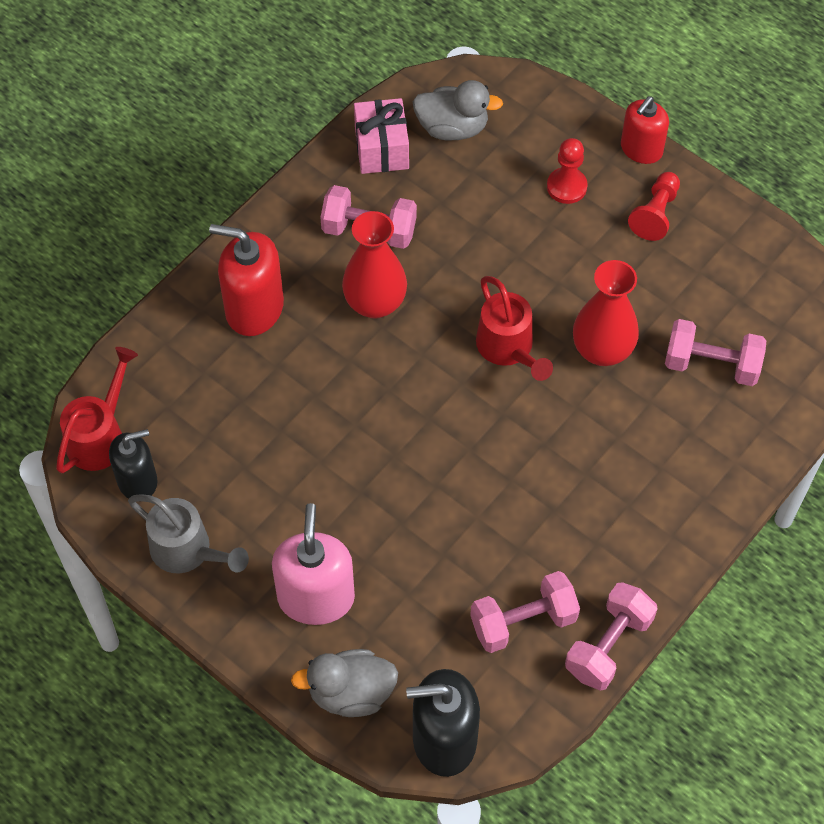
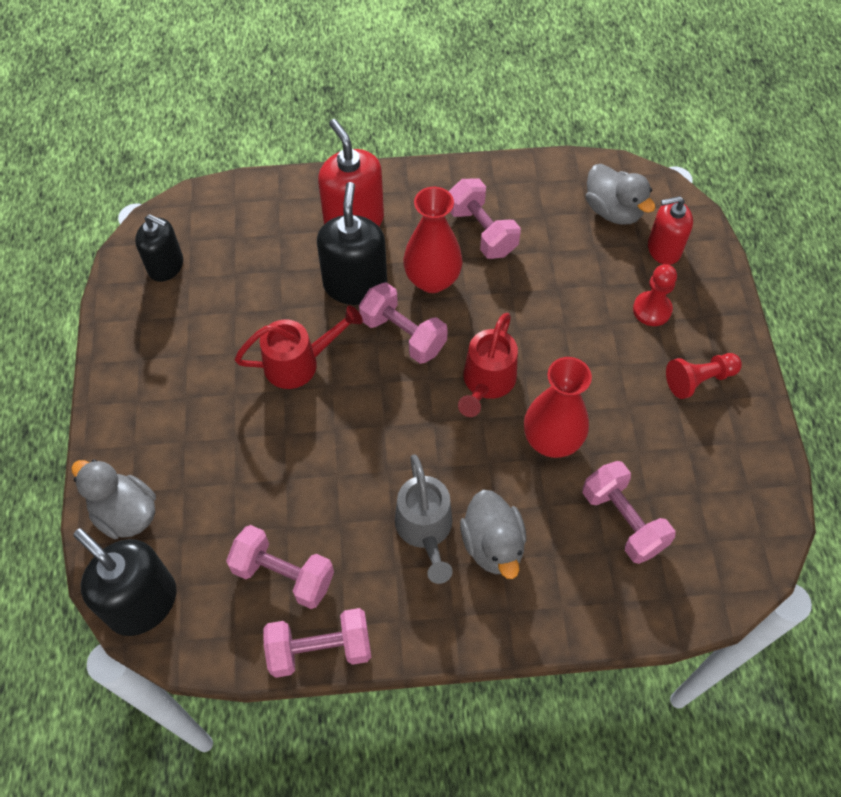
camera: 45 degrees right, 0 degrees up
red watering can [56,347,138,473] -> red watering can moved to [235,306,363,389]
grey watering can [128,494,249,573] -> grey watering can moved to [395,454,453,584]
pink soap dispenser [272,503,355,625] -> none
pink gift [354,98,409,174] -> none
red soap dispenser [621,96,669,164] -> red soap dispenser moved to [648,196,693,265]
none -> black soap dispenser [317,182,387,305]
none -> pink dumbbell [359,282,448,364]
none -> grey duck [460,490,526,579]

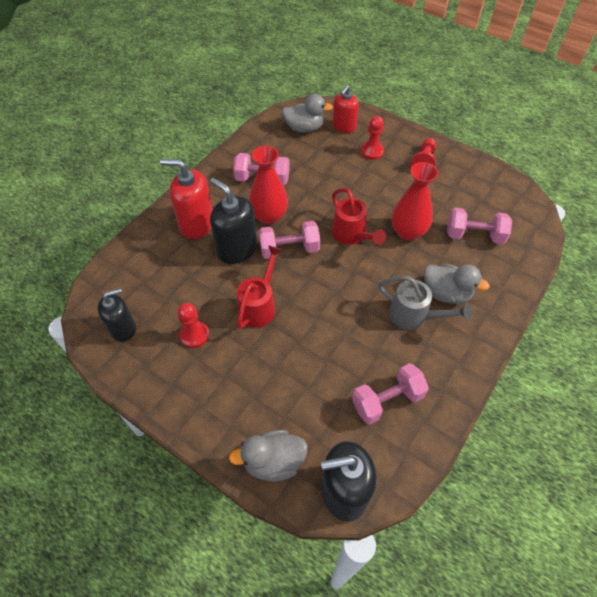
camera: 50 degrees left, 5 degrees down
pink dumbbell [263,608,371,678] -> none
none -> red pawn [177,303,209,348]

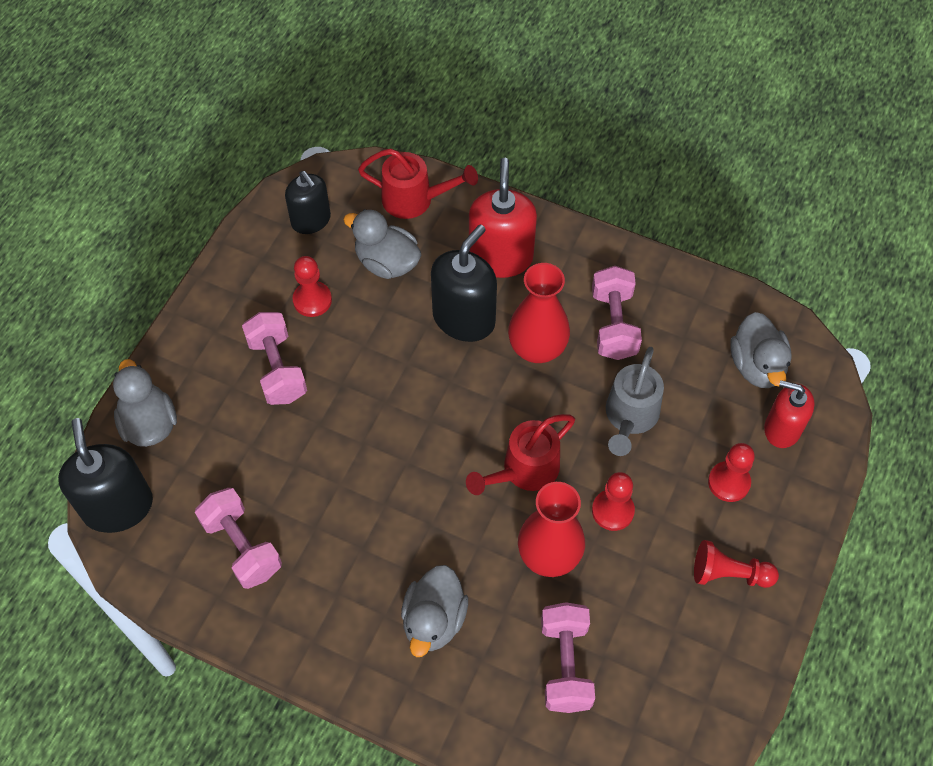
camera: 80 degrees right, 5 degrees up
red watering can [237,245,282,329] -> red watering can moved to [358,148,478,219]
pink dumbbell [259,221,320,259] -> pink dumbbell moved to [242,312,307,405]
grey watering can [378,276,472,330] -> grey watering can moved to [606,347,664,456]
none -> grey duck [343,209,421,279]
none -> red pawn [592,472,635,531]

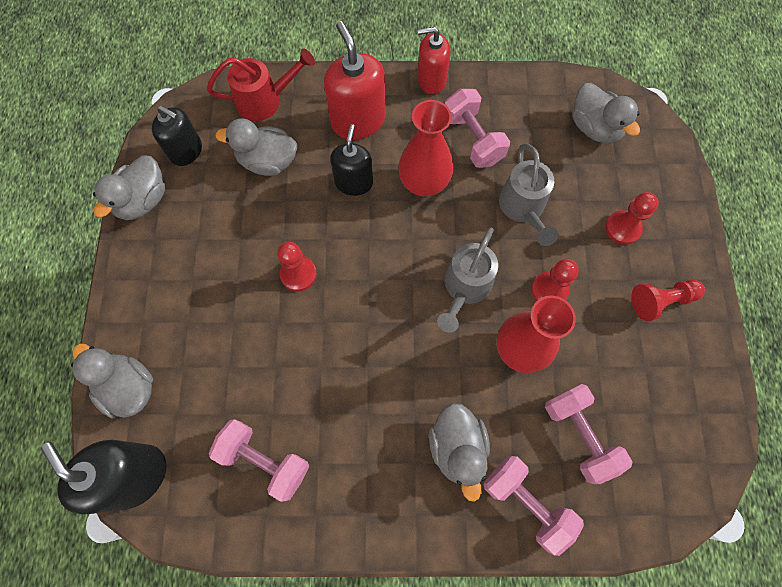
camera: 25 degrees left, 10 degrees up
pink dumbbell [242,312,307,405] -> pink dumbbell moved to [484,456,584,556]
red pawn [293,256,332,317] -> red pawn moved to [277,242,317,291]
black soap dispenser [431,225,497,342] -> black soap dispenser [330,124,373,196], size x0.67
red watering can [466,414,575,495] -> grey watering can [437,227,498,333]
red soap dispenser [764,380,814,448] -> red soap dispenser moved to [418,27,451,94]
none -> grey duck [93,155,165,220]

